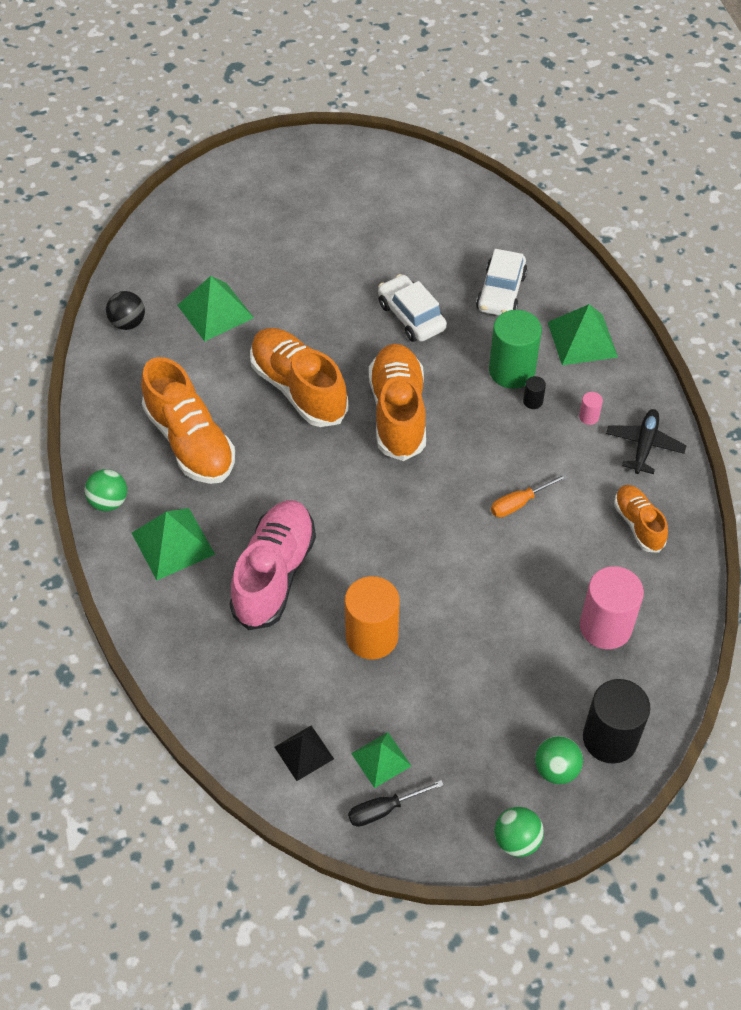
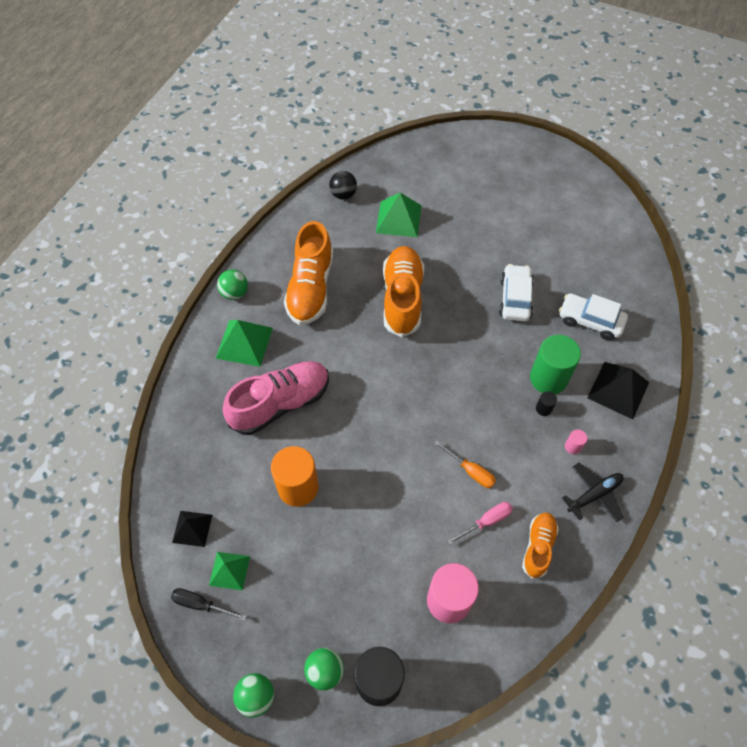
camera: 40 degrees right, 5 degrees up
orange shoe [369,344,426,461] -> none
white car [476,249,528,316] -> white car turned 60 degrees clockwise [559,293,628,340]
orange screwdriver [491,473,568,517] -> orange screwdriver turned 150 degrees counterclockwise [434,441,496,488]
green pyramid [548,304,618,365] -> black pyramid [587,362,649,419]
none -> pink screwdriver [447,502,513,545]

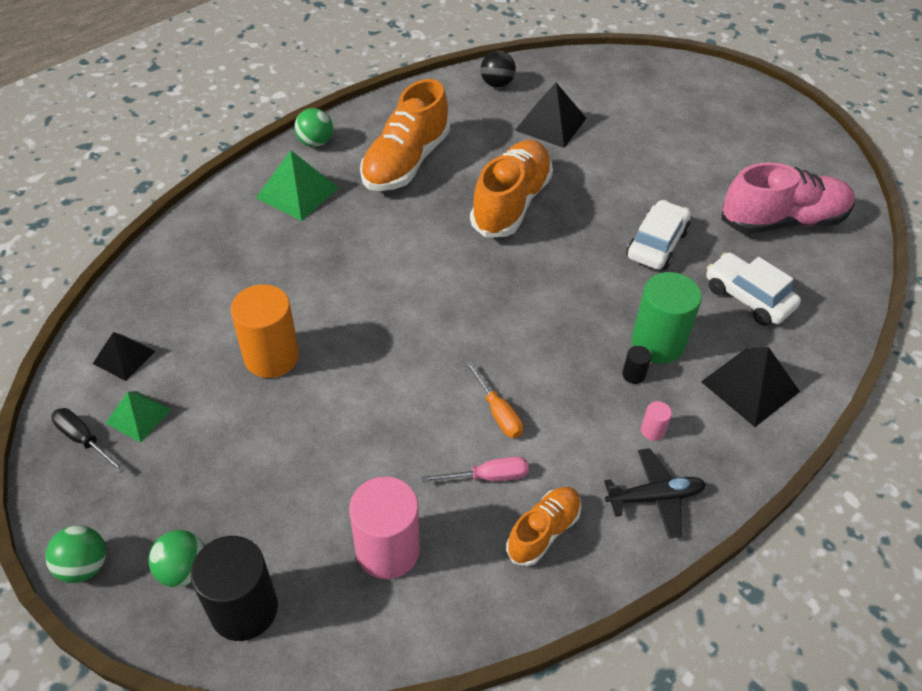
camera: 20 degrees right, 10 degrees down
pink shoe [222,361,329,435] -> pink shoe moved to [721,162,855,234]
green pyramid [376,193,422,237] -> black pyramid [515,83,587,148]

